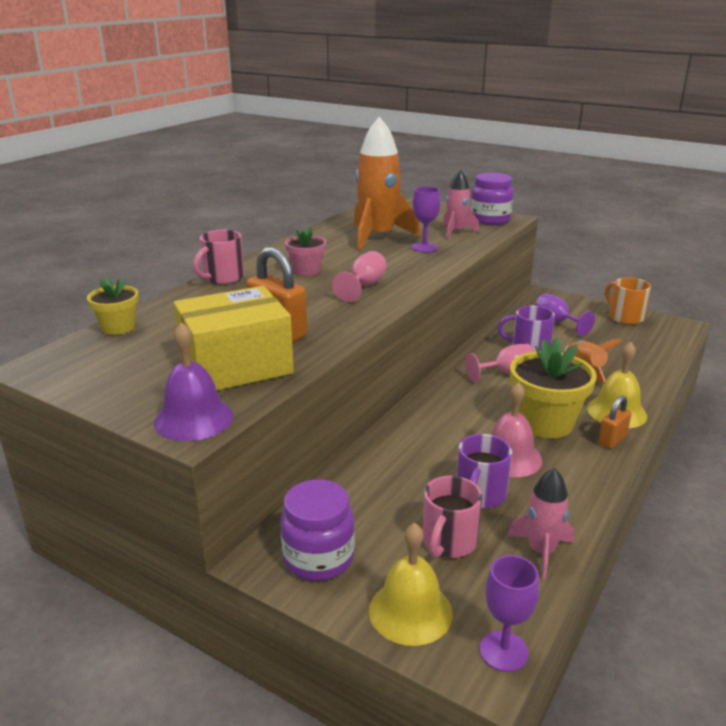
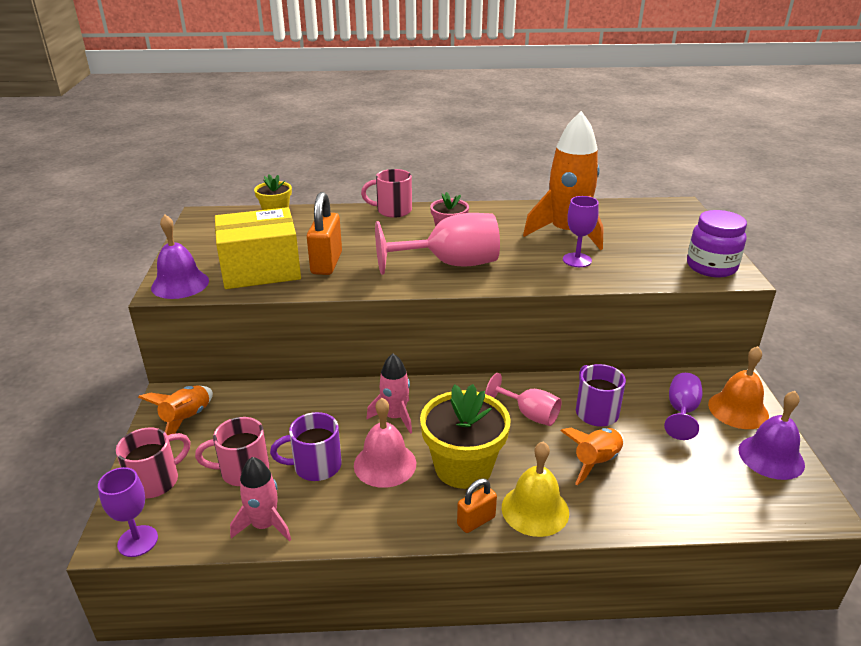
camera: 55 degrees right, 5 degrees up
yellow box [174,286,294,390] -> yellow box turned 45 degrees counterclockwise [215,207,301,289]
purple jar [281,480,355,581] -> orange rocket [138,385,213,435]
pink goblet [332,251,387,302] -> pink goblet [375,213,500,275], size x1.78
yellow bell [369,523,453,646] -> pink mug [116,428,191,499]
pink rocket [443,169,479,239] -> pink rocket moved to [367,353,412,434]
orange padlock [598,395,632,449] -> orange padlock turned 45 degrees counterclockwise [457,478,497,533]
orange mug [605,277,651,325] -> purple bell [739,391,805,480]
none -> orange bell [708,346,769,429]

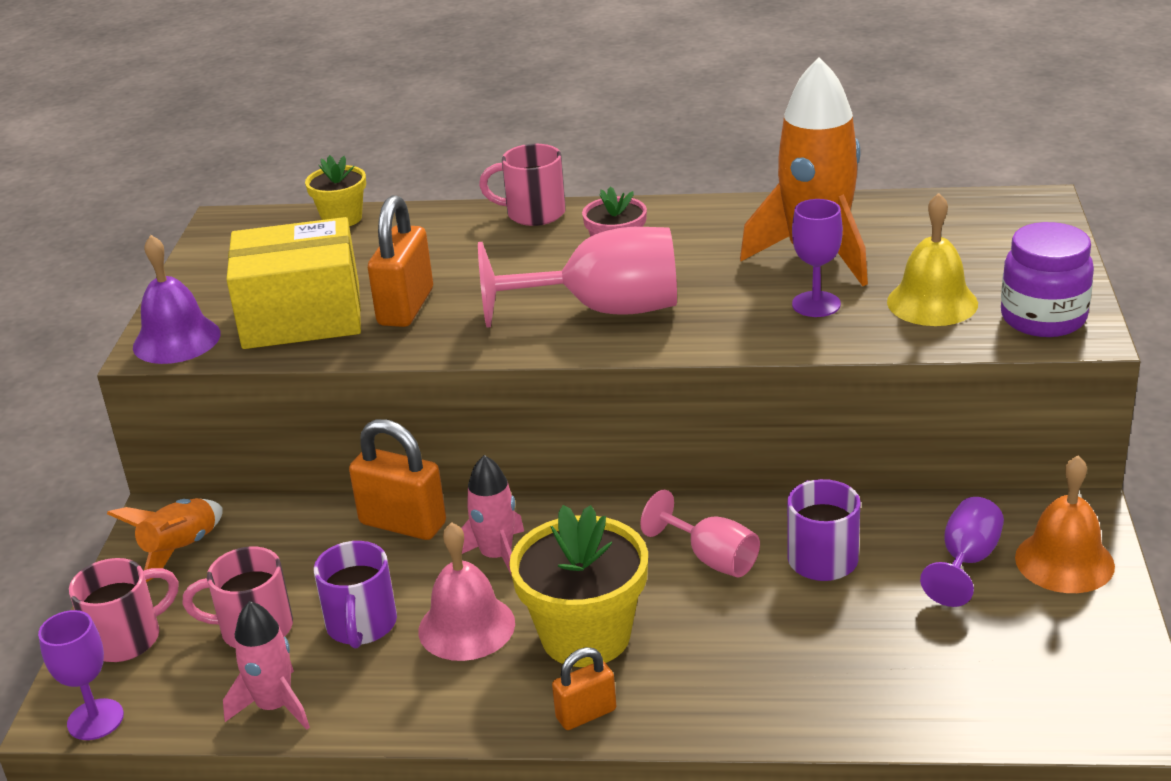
camera: 10 degrees right, 0 degrees up
purple mug [270,412,342,481] -> purple mug turned 90 degrees counterclockwise [314,541,397,649]
yellow bell [502,442,569,537] -> yellow bell moved to [887,193,978,326]
orange rocket [561,428,624,485] -> none
purple bell [739,391,805,480] -> none
none -> orange padlock [349,419,446,540]

